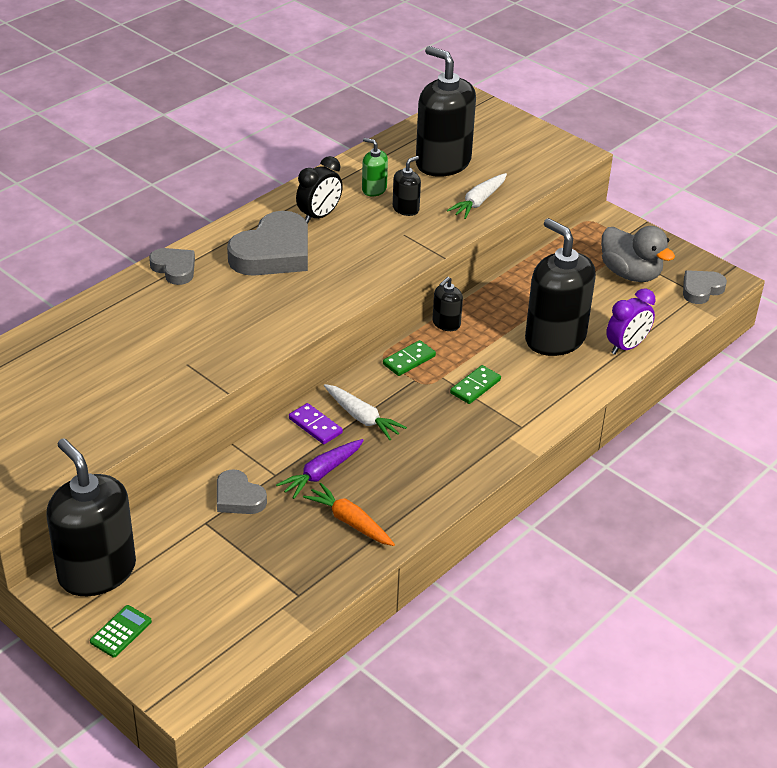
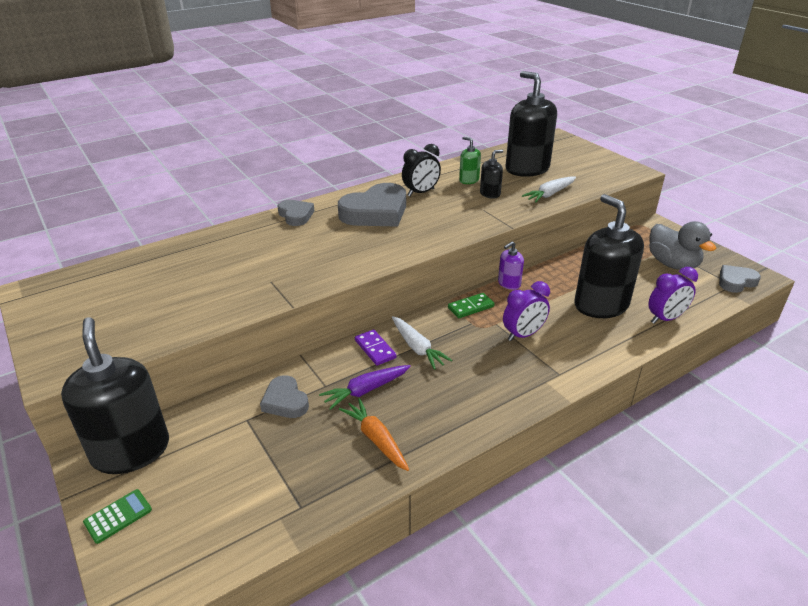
camera: 15 degrees right, 5 degrees down
black soap dispenser [433,277,463,331] -> purple soap dispenser [498,241,524,290]
green domino [450,365,501,404] -> purple clock [503,281,550,341]

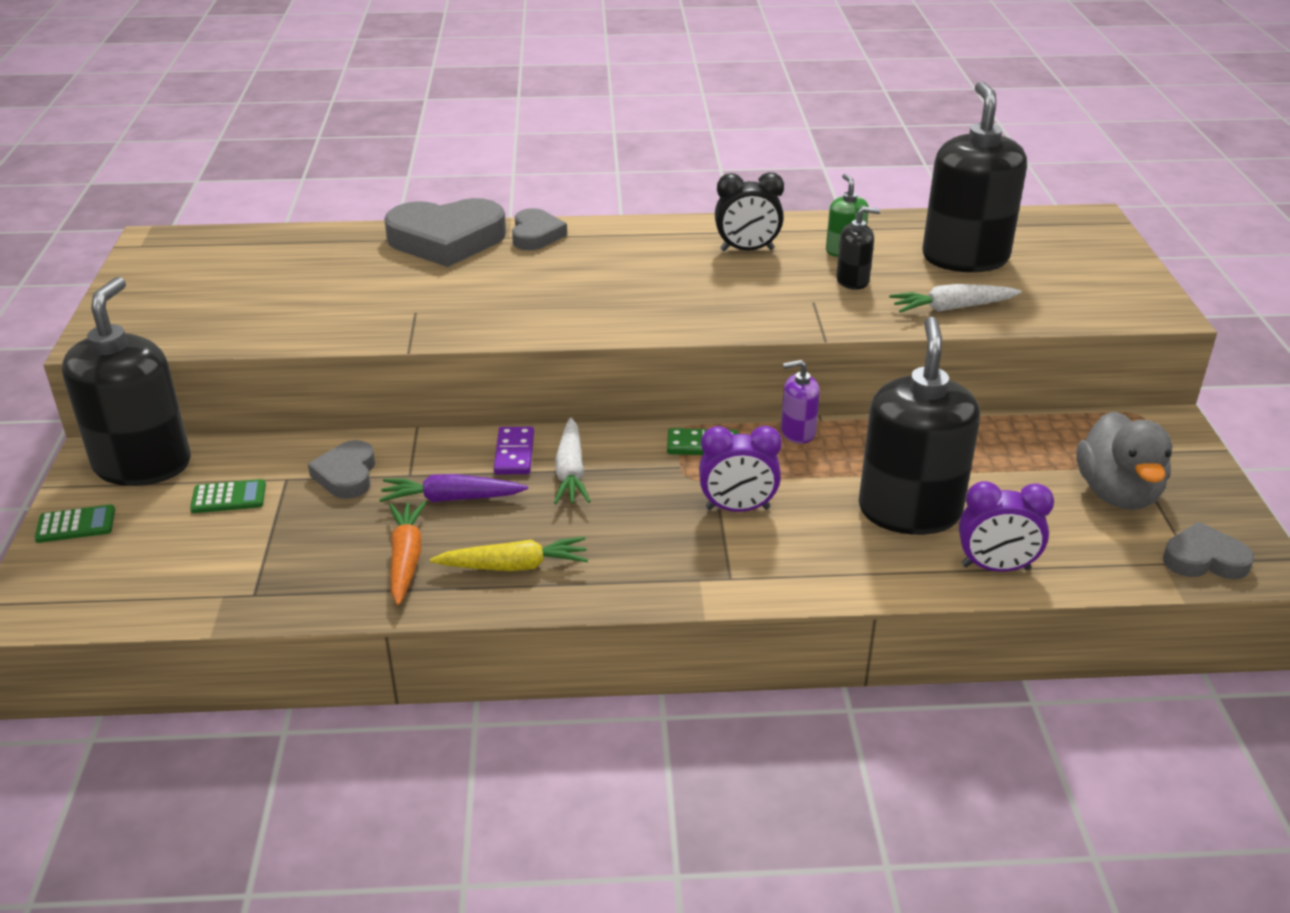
camera: 30 degrees right, 0 degrees up
grey heart [338,183,406,227] -> grey heart moved to [384,198,506,267]
none -> green calculator [190,479,266,513]
none -> yellow carrot [430,537,588,571]

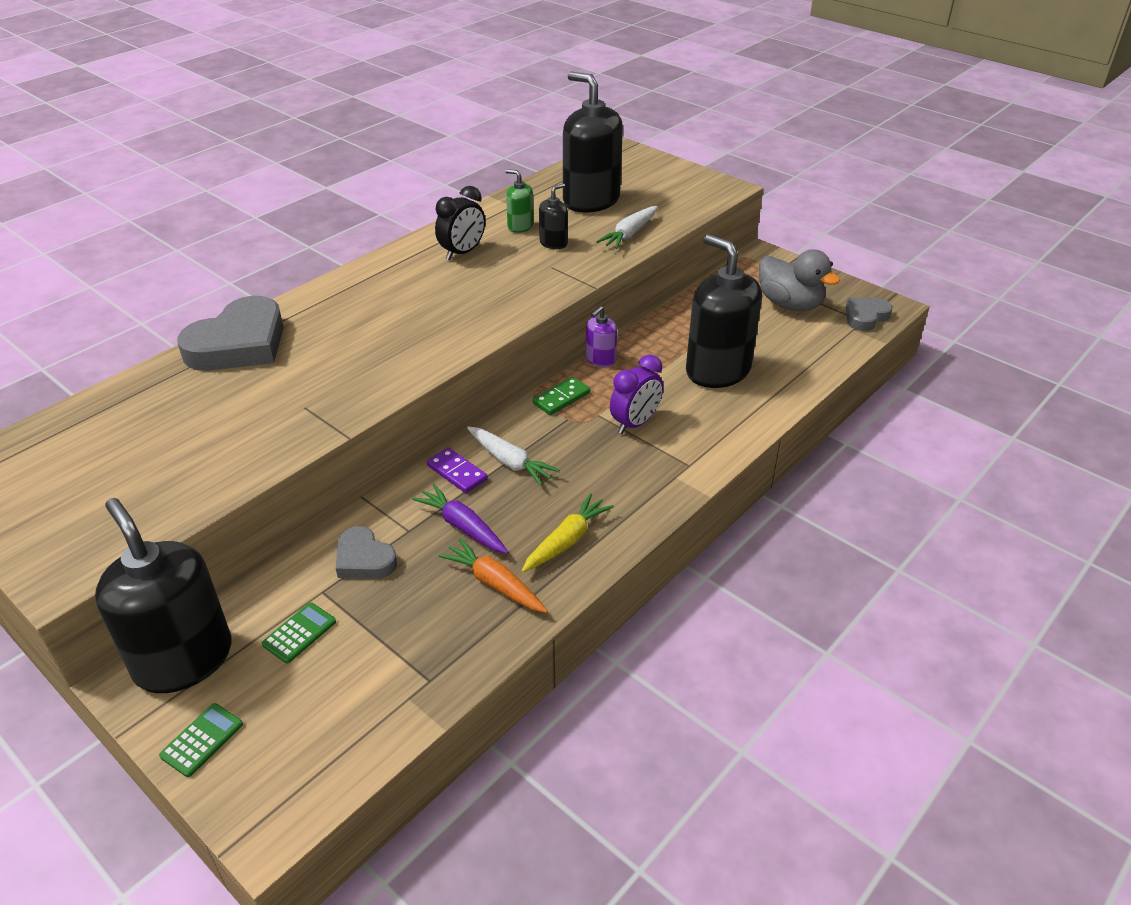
camera: 45 degrees left, 5 degrees up
purple carrot [379,474,528,502] -> purple carrot turned 90 degrees clockwise [412,484,508,554]
grey heart [512,208,567,250] -> none
purple clock [959,481,1054,572] -> none

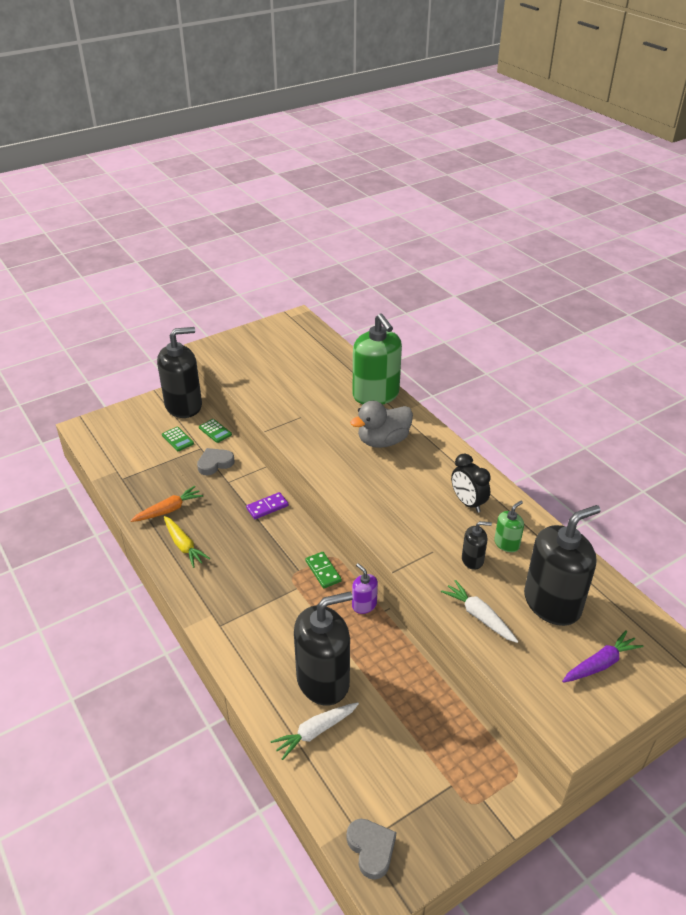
camera: 105 degrees right, 0 degrees up
green calculator [159,703,243,777] -> green calculator moved to [199,419,232,443]
grey heart [177,296,284,371] -> green soap dispenser [353,313,402,404]
purple carrot [412,484,508,554] -> purple carrot moved to [562,630,643,683]
white carrot [467,426,560,486] -> white carrot moved to [271,702,359,760]
black soap dispenser [539,183,568,249] -> black soap dispenser turned 60 degrees counterclockwise [462,521,492,570]
purple clock [610,354,663,434] -> none
grey duck [759,249,840,311] -> grey duck moved to [350,401,413,448]

